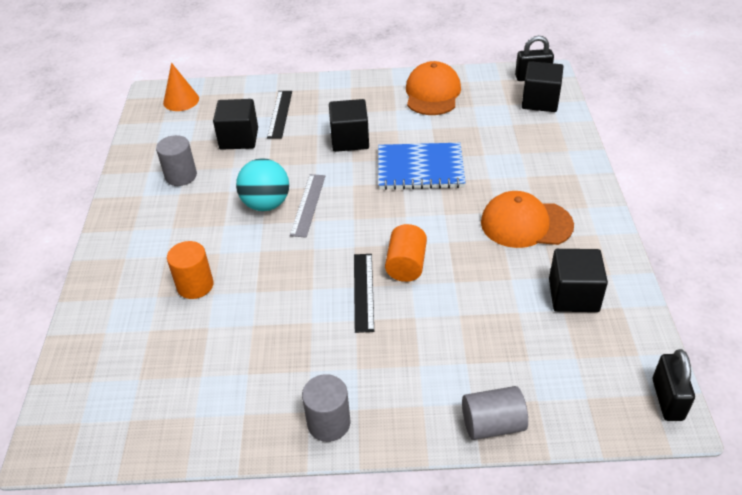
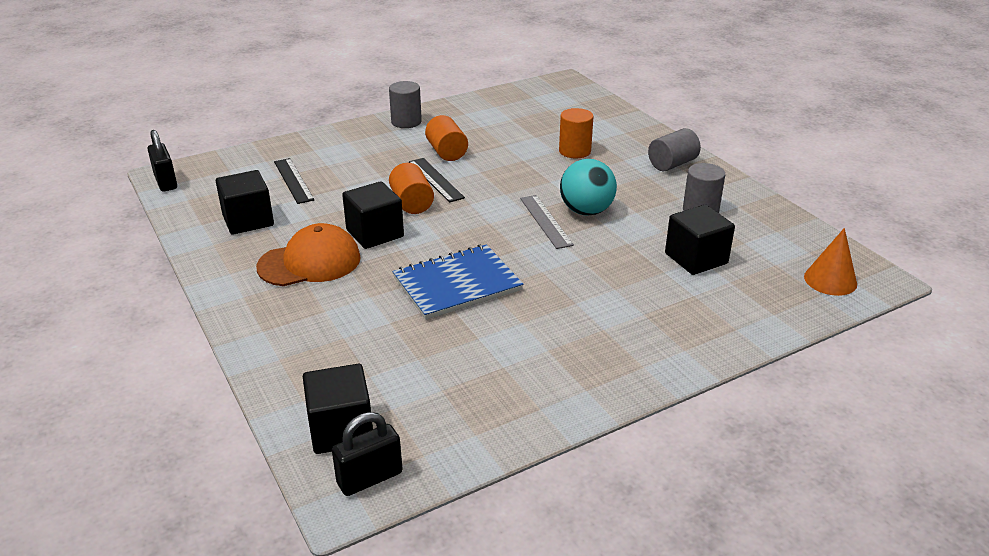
camera: 150 degrees right, 10 degrees down
black ruler [267,91,292,139] -> black ruler moved to [274,158,315,204]
black cube [329,99,369,152] -> black cube moved to [342,181,404,249]
orange cap [406,61,461,115] -> none
grey cylinder [462,386,528,440] -> grey cylinder moved to [648,128,701,171]
none -> orange cylinder [425,115,468,161]

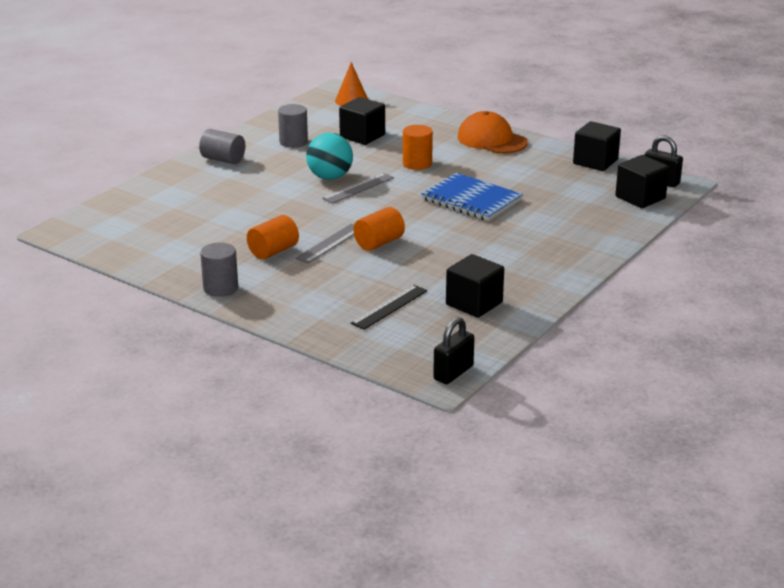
camera: 115 degrees left, 5 degrees down
orange cap [256,223,361,286] -> orange cap moved to [457,111,528,154]
black cube [342,181,404,249] -> black cube moved to [573,121,621,171]
black ruler [409,158,465,203] -> grey ruler [295,224,354,263]
orange cylinder [559,108,593,159] -> orange cylinder moved to [403,125,433,170]

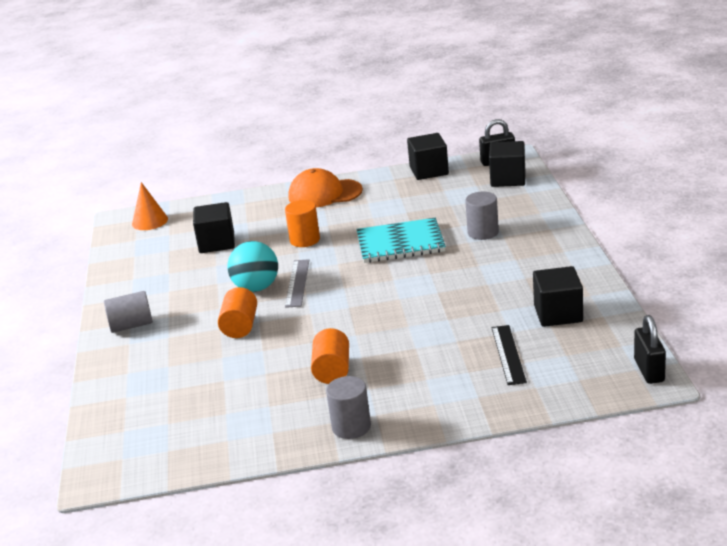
camera: 40 degrees left, 0 degrees up
grey cylinder [278,104,308,148] -> grey cylinder moved to [465,192,499,240]
grey ruler [295,224,354,263] -> none
orange cylinder [353,207,405,251] -> orange cylinder moved to [218,287,257,338]
blue notebook [421,173,523,221] -> turquoise notebook [356,218,446,263]

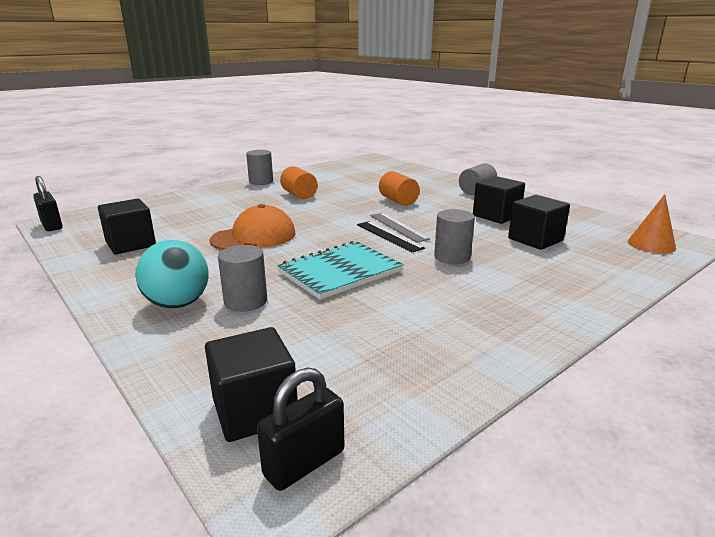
camera: 145 degrees right, 5 degrees down
turquoise ball [228,241,278,292] -> turquoise ball moved to [136,240,209,309]
orange cylinder [285,200,320,247] -> grey cylinder [434,209,475,264]
orange cap [289,168,363,208] -> orange cap moved to [209,204,296,250]
black cube [407,133,449,180] -> black cube moved to [473,176,525,224]
black ruler [491,325,527,385] -> black ruler moved to [357,221,425,253]

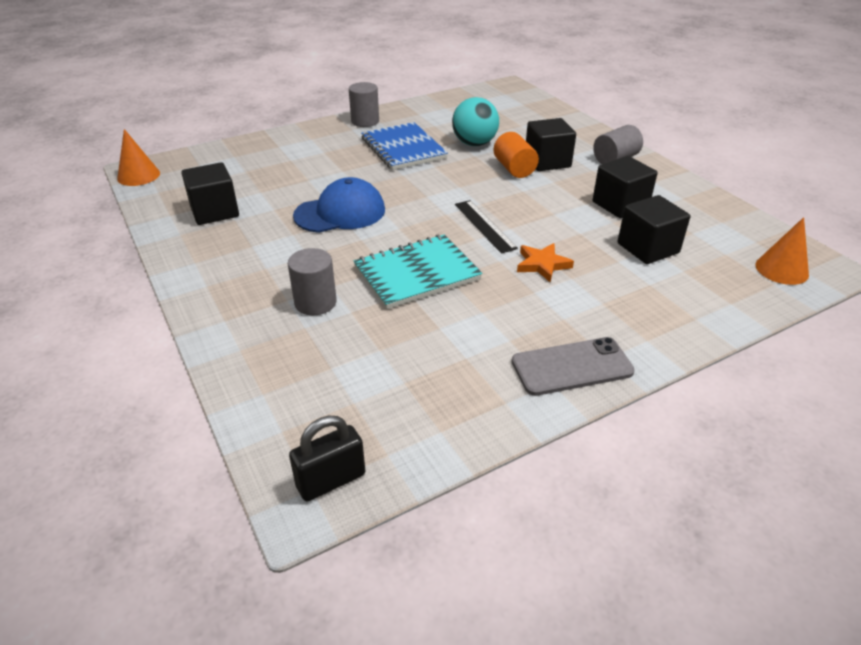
camera: 10 degrees right, 15 degrees up
black padlock [33,176,62,231] -> orange cone [117,129,160,186]
turquoise ball [136,240,209,309] -> turquoise ball moved to [452,97,499,146]
black cube [205,327,298,442] -> black cube moved to [526,118,576,171]
orange cap [209,204,296,250] -> blue cap [293,177,385,233]
orange cylinder [280,166,317,199] -> blue notebook [361,122,448,170]
grey ruler [370,213,430,243] -> none
grey cylinder [434,209,475,264] -> orange star [517,243,574,282]
none -> grey phone [512,337,635,396]

